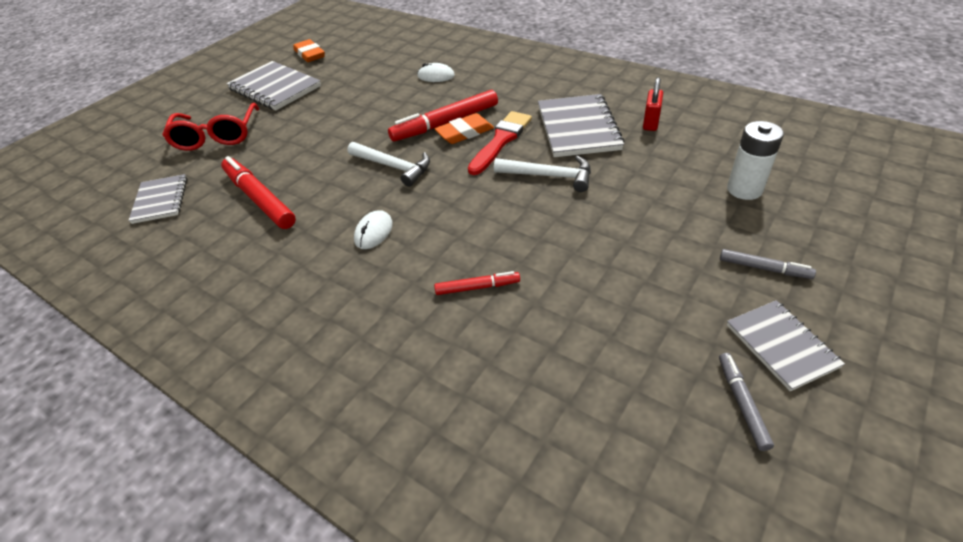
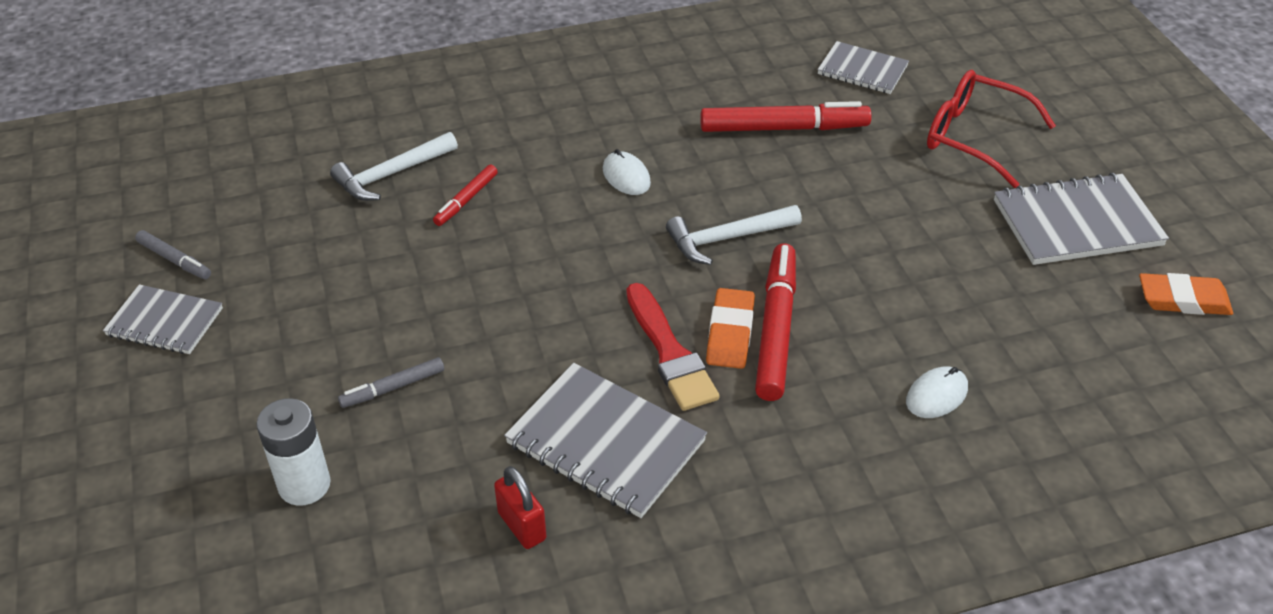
camera: 125 degrees right, 0 degrees up
white hammer [494,156,591,192] -> white hammer moved to [330,132,458,201]
grey marker [720,249,816,279] -> grey marker moved to [338,357,444,408]

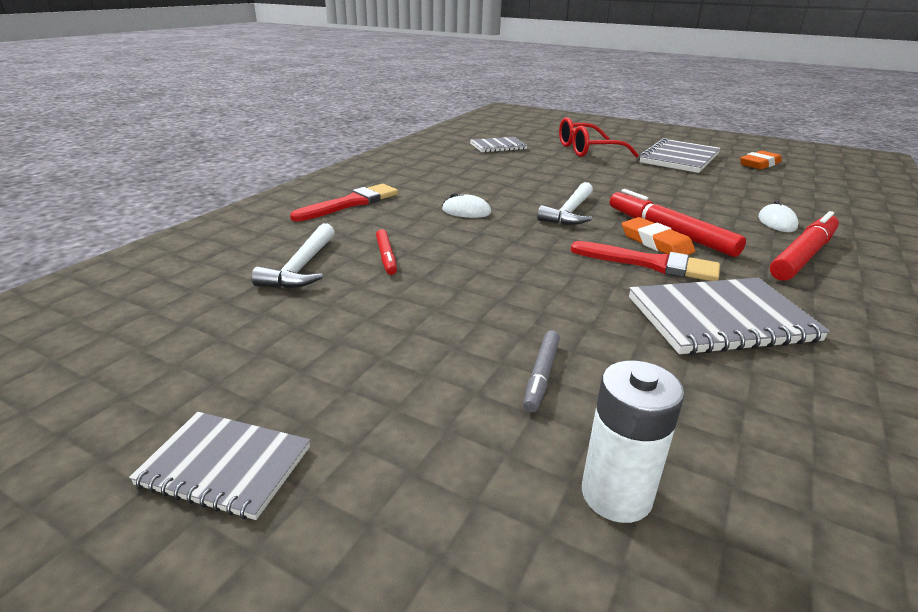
camera: 45 degrees left, 15 degrees down
grey notebook [103,284,223,354] -> grey notebook turned 45 degrees clockwise [129,412,310,520]
grey marker [135,230,211,279] -> none
red padlock [494,466,546,549] -> none
red marker [700,101,872,132] -> red marker moved to [770,211,839,281]
none -> red brush [290,184,398,222]

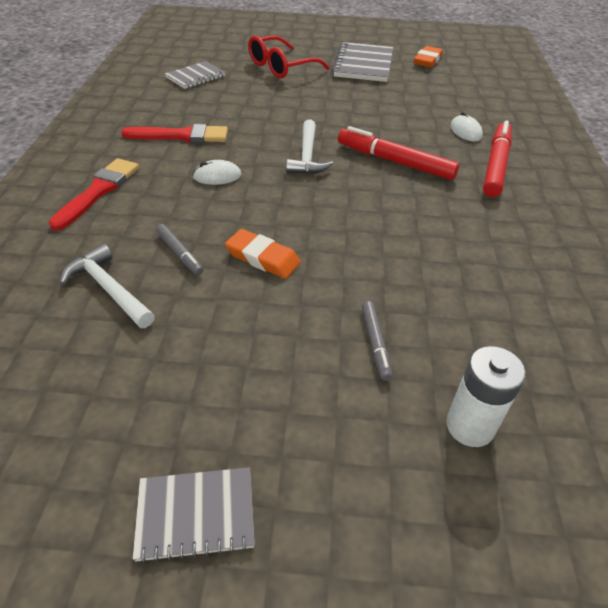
camera: 25 degrees left, 15 degrees up
white hammer [251,223,335,289] -> white hammer turned 150 degrees clockwise [60,244,155,328]
red marker [376,229,397,275] -> grey marker [156,224,203,275]
red brush [571,241,720,281] -> red brush moved to [121,124,228,143]
orange eraser [622,217,695,255] -> orange eraser moved to [225,229,301,279]
grey notebook [629,278,830,355] -> none

